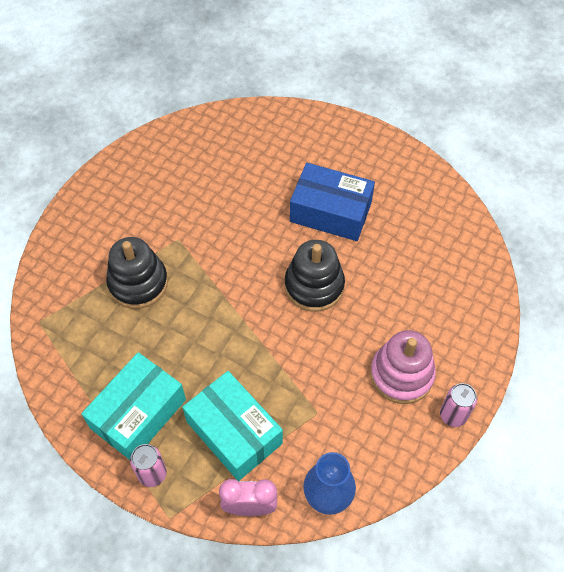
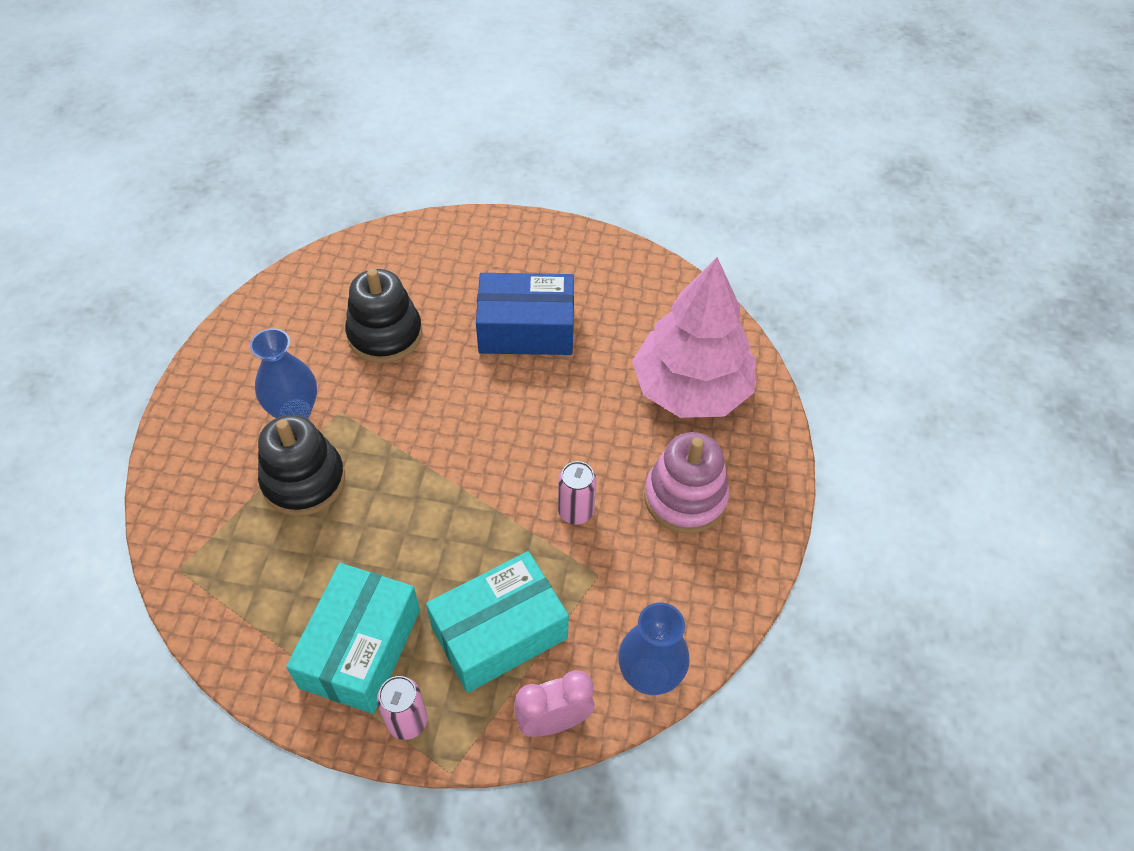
camera: 20 degrees left, 5 degrees down
turquoise box [182,371,283,481] -> turquoise box turned 60 degrees counterclockwise [426,551,569,693]
black stacking toy [285,240,345,312] -> black stacking toy moved to [345,268,422,363]
pink can [440,383,477,427] -> pink can moved to [558,461,597,525]
none -> blue vase [250,328,317,419]
none -> pink tree [632,257,756,418]

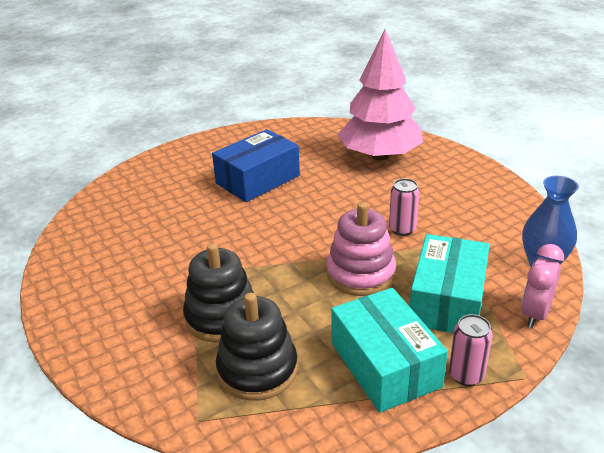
camera: 40 degrees left, 20 degrees down
blue vase [250,328,317,419] -> none
black stacking toy [345,268,422,363] -> black stacking toy moved to [216,293,298,401]
pink stacking toy [644,432,730,534] -> pink stacking toy moved to [327,202,396,296]

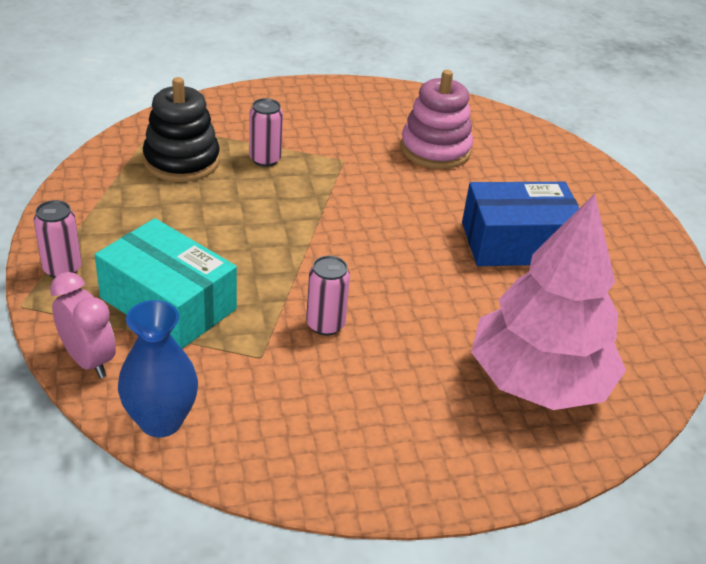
camera: 105 degrees right, 5 degrees up
black stacking toy [183,243,255,343] -> pink can [249,98,283,167]
blue box [212,129,300,202] -> blue box turned 75 degrees counterclockwise [462,182,579,266]
pink stacking toy [327,202,396,296] -> pink stacking toy moved to [401,70,473,169]
turquoise box [331,288,448,413] -> none

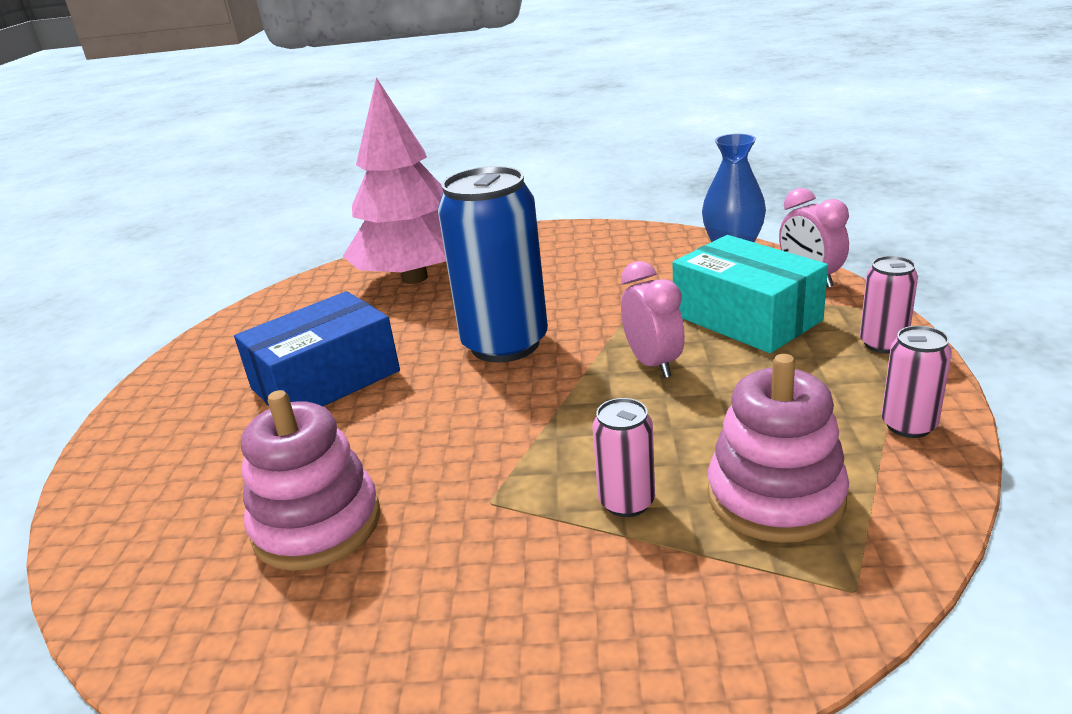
camera: 160 degrees left, 10 degrees down
black stacking toy [143,77,220,182] -> pink stacking toy [708,354,849,543]
pink can [306,256,350,336] -> pink can moved to [881,326,952,438]
blue box [462,182,579,266] -> blue box turned 45 degrees counterclockwise [234,291,400,406]
none -> blue can [438,166,548,362]
none -> pink clock [621,261,685,378]

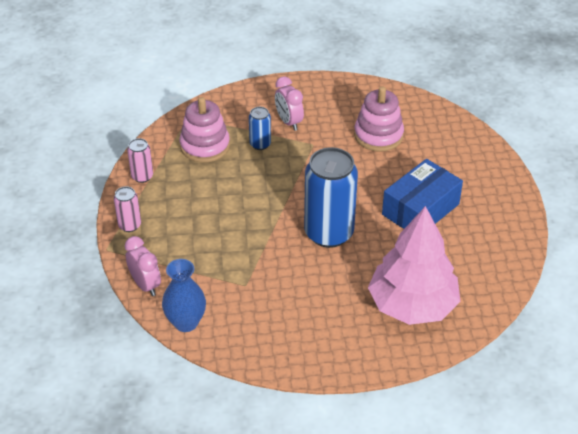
camera: 170 degrees right, 15 degrees up
pink can [593,398,655,517] -> blue can [249,107,271,150]
pink clock [621,261,685,378] -> pink clock moved to [275,76,304,131]
turquoise box [673,235,828,353] -> none

